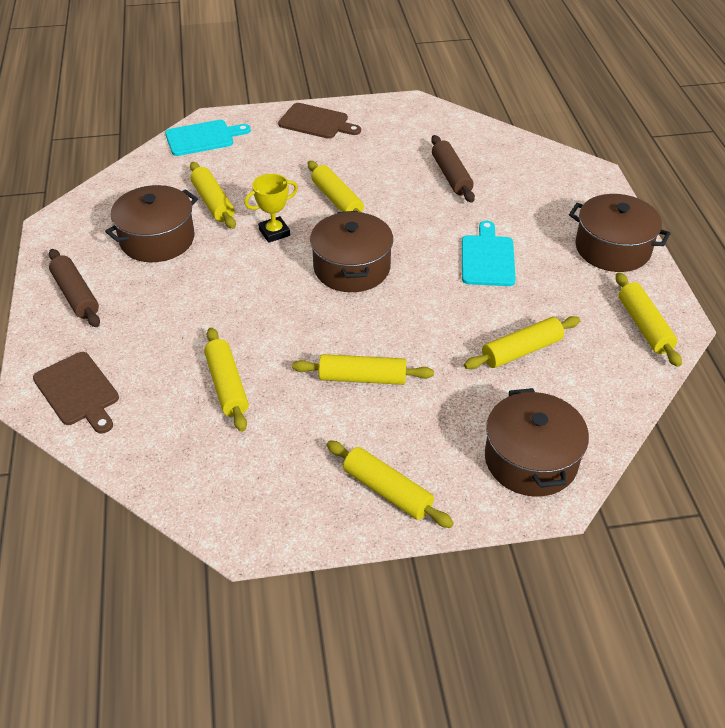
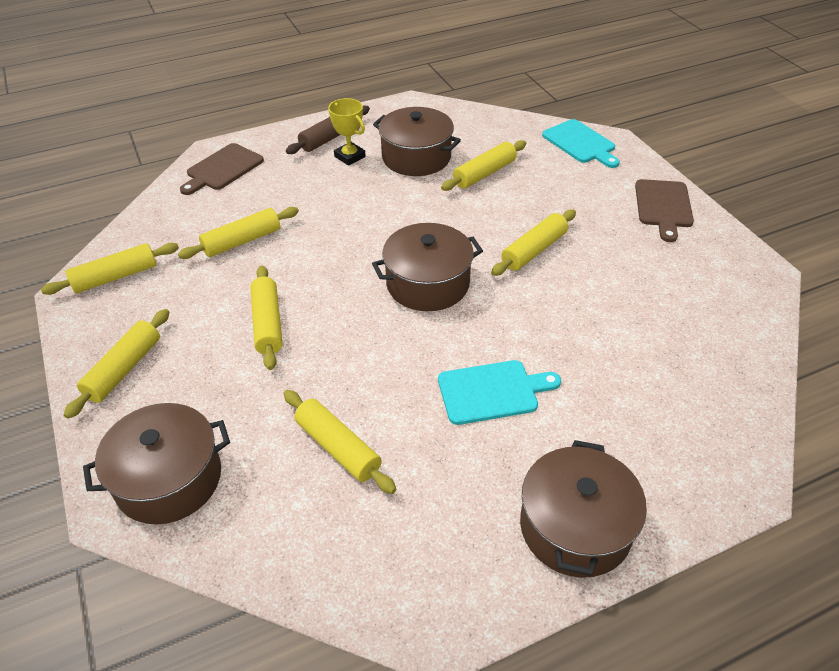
camera: 75 degrees right, 0 degrees up
yellow trophy [244,174,298,243] -> yellow trophy moved to [328,98,366,166]
brown rolling pin [431,135,475,203] -> none
yellow rolling pin [616,272,682,367] -> yellow rolling pin moved to [41,243,179,295]

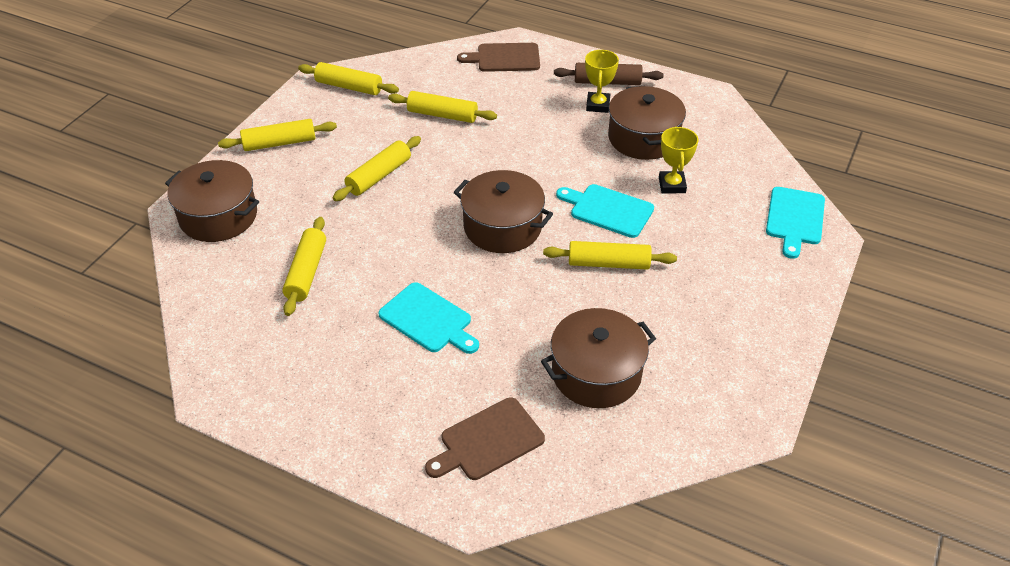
camera: 50 degrees right, 0 degrees up
yellow rolling pin [441,140,526,191] -> yellow trophy [659,126,698,193]
brown pot [520,440,647,578] -> brown pot moved to [541,308,656,408]
brown cutting board [635,179,694,242] -> brown cutting board moved to [425,397,545,480]
none -> turquoise cutting board [556,184,654,238]

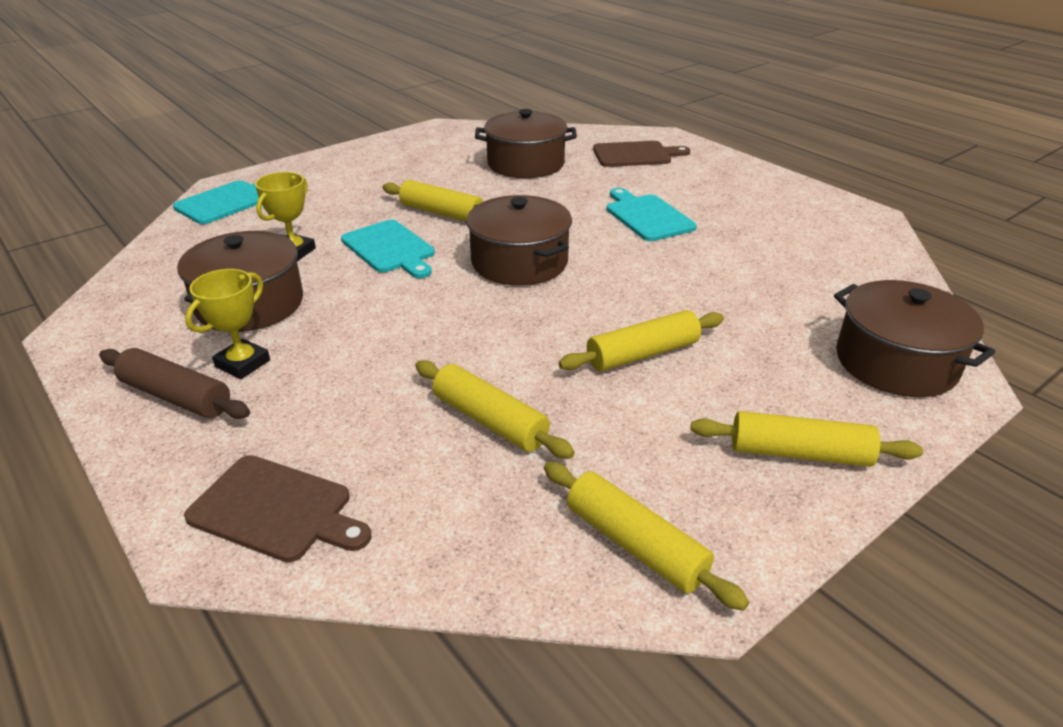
camera: 155 degrees left, 10 degrees down
yellow rolling pin [282,217,326,316] -> none

